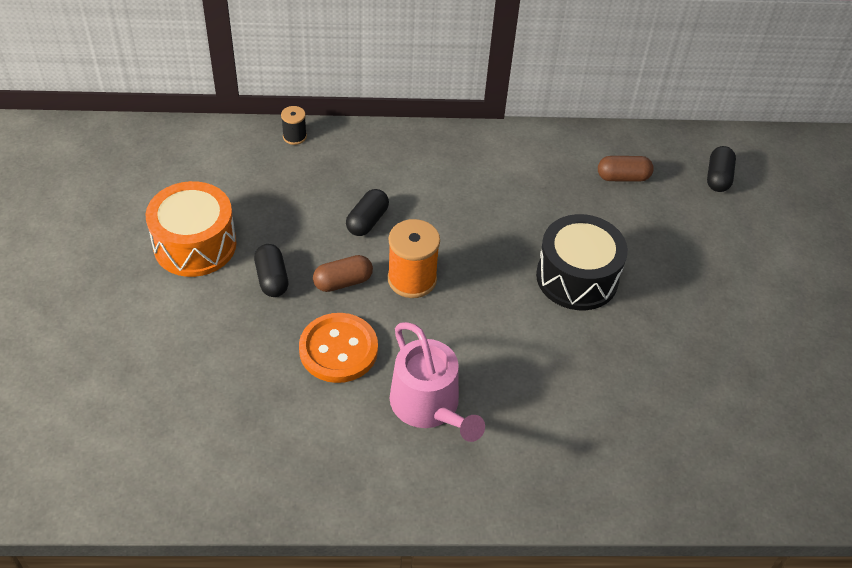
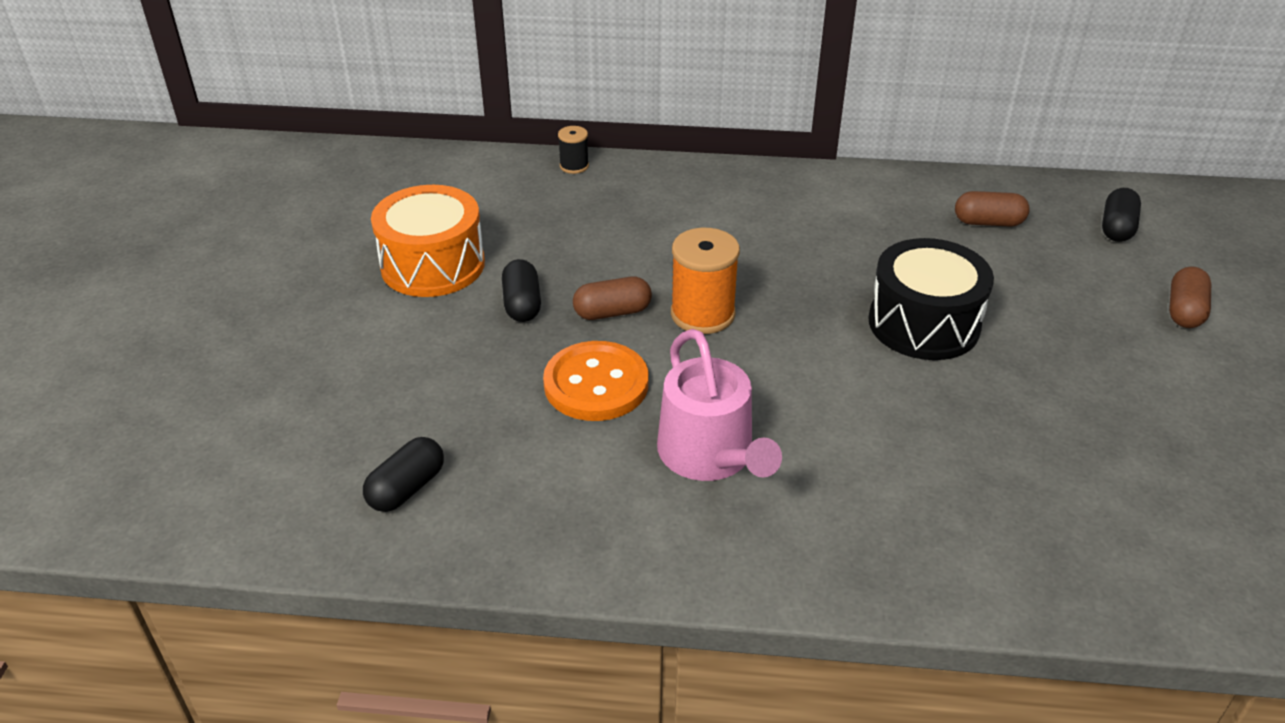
camera: 10 degrees right, 10 degrees down
black capsule [346,189,389,236] -> black capsule moved to [363,437,444,512]
none -> brown capsule [1169,266,1211,328]

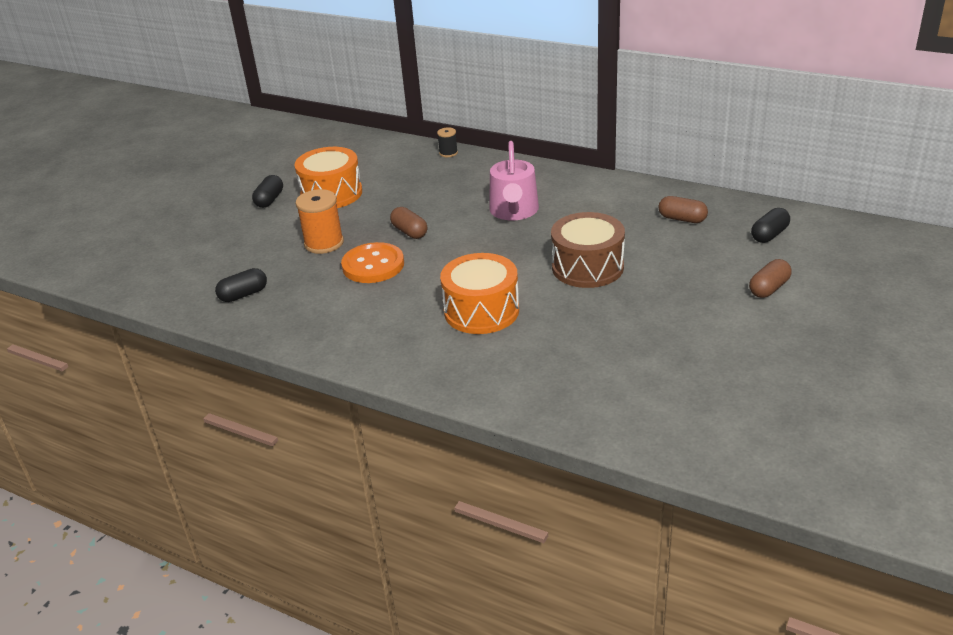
camera: 25 degrees right, 5 degrees down
black capsule [502,259,541,322] -> black capsule moved to [252,175,283,208]
brown capsule [573,277,652,320] -> brown capsule turned 45 degrees clockwise [390,207,428,239]
pink watering can [657,329,782,481] -> pink watering can moved to [489,141,539,220]
orange spool [671,228,740,334] -> orange spool moved to [296,189,344,254]
black drum [868,238,994,360] -> brown drum [551,212,625,288]
none -> orange drum [440,253,519,334]

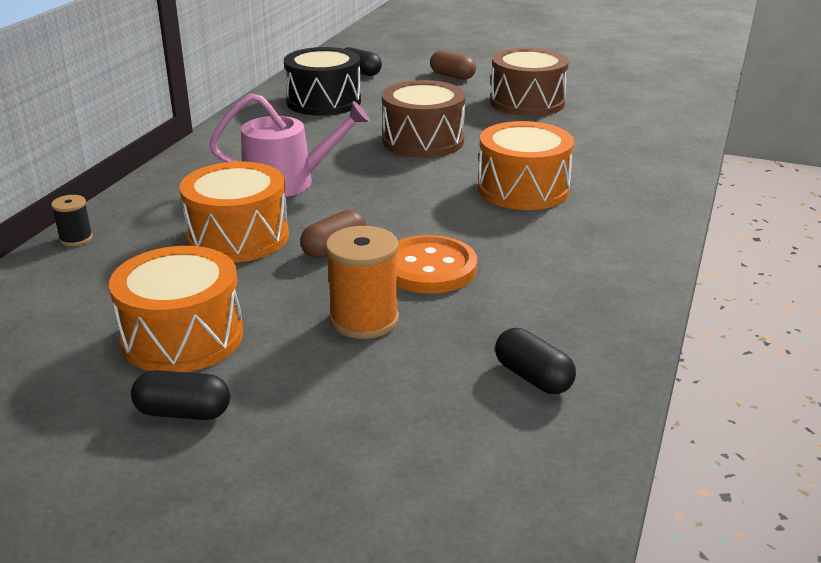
camera: 100 degrees left, 5 degrees down
brown capsule [658,196,708,223] -> black drum [284,47,361,116]
none -> orange drum [180,161,289,262]
none -> brown drum [490,48,569,116]

